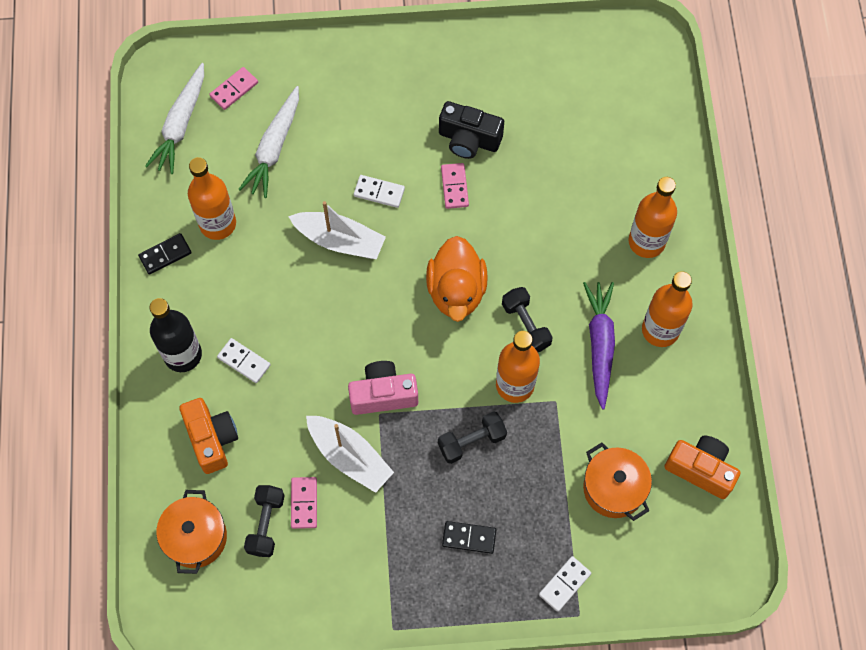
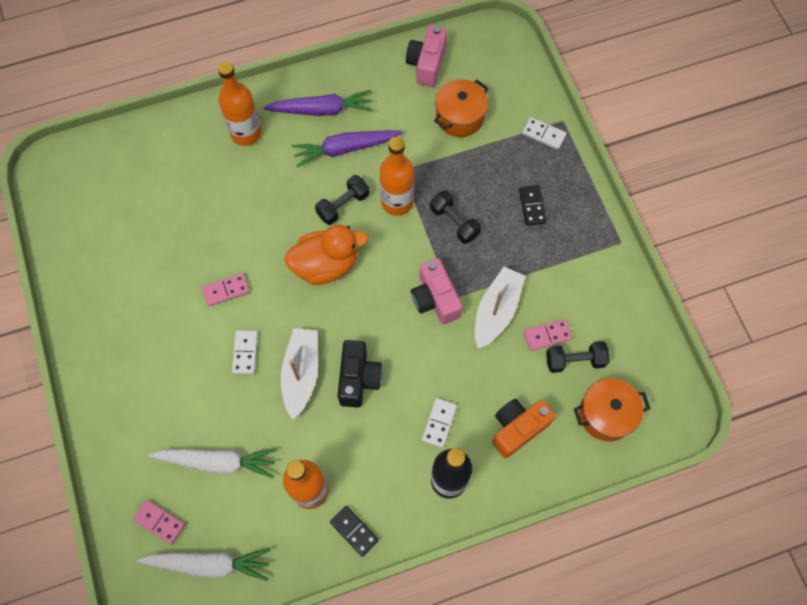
camera: 105 degrees left, 0 degrees up
black camera [439,101,504,159] -> black camera moved to [337,340,382,408]
orange bottle [642,271,693,347] -> purple carrot [263,90,373,116]
orange camera [664,435,741,499] -> pink camera [406,25,447,87]

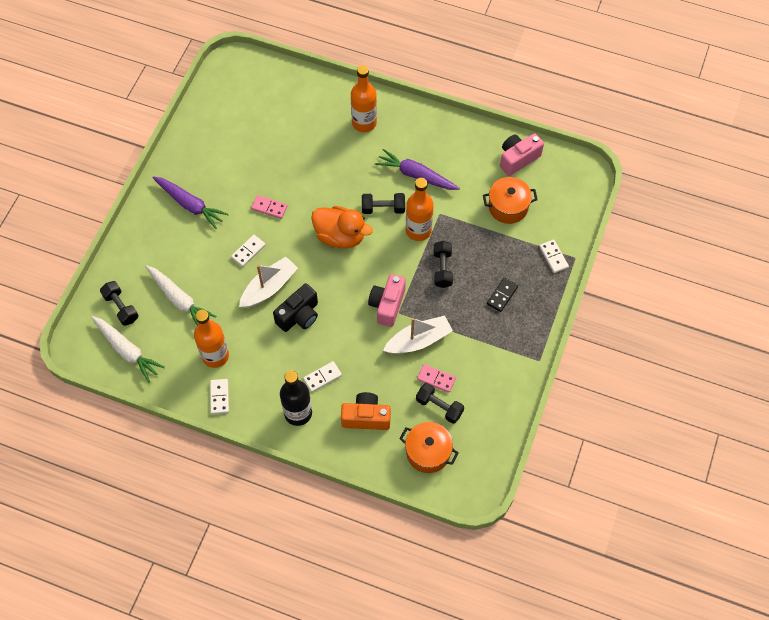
camera: 40 degrees right, 5 degrees down
pink domino [133,500,185,545] -> black dumbbell [100,281,139,326]
purple carrot [263,90,373,116] -> purple carrot moved to [152,176,229,229]
black domino [330,506,379,557] -> white domino [210,379,229,414]

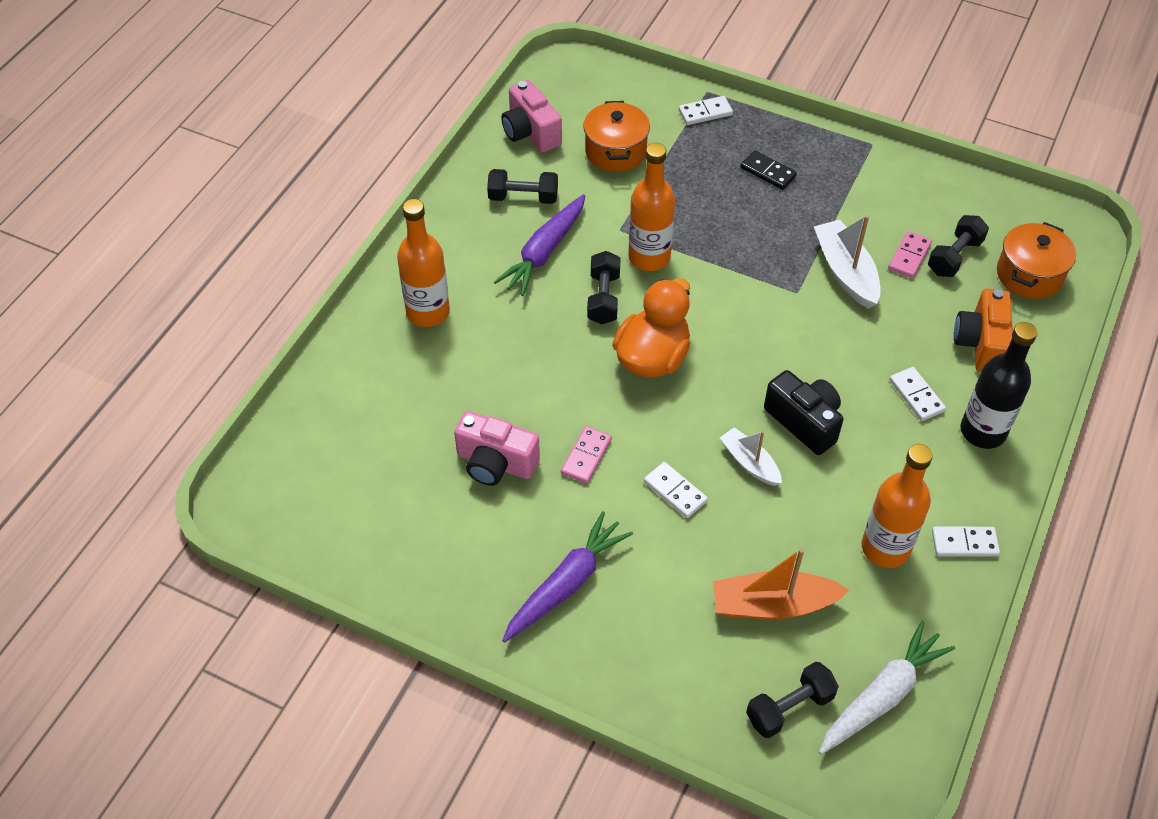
camera: 85 degrees left, 10 degrees down
white carrot [145,265,216,325] -> orange boat [712,548,849,619]
white boat [239,257,298,308] -> white boat [720,428,782,486], size x0.63
pink camera [368,274,406,327] -> pink camera moved to [454,411,540,486]
black dumbbell [434,241,453,288] -> black dumbbell moved to [487,169,558,204]

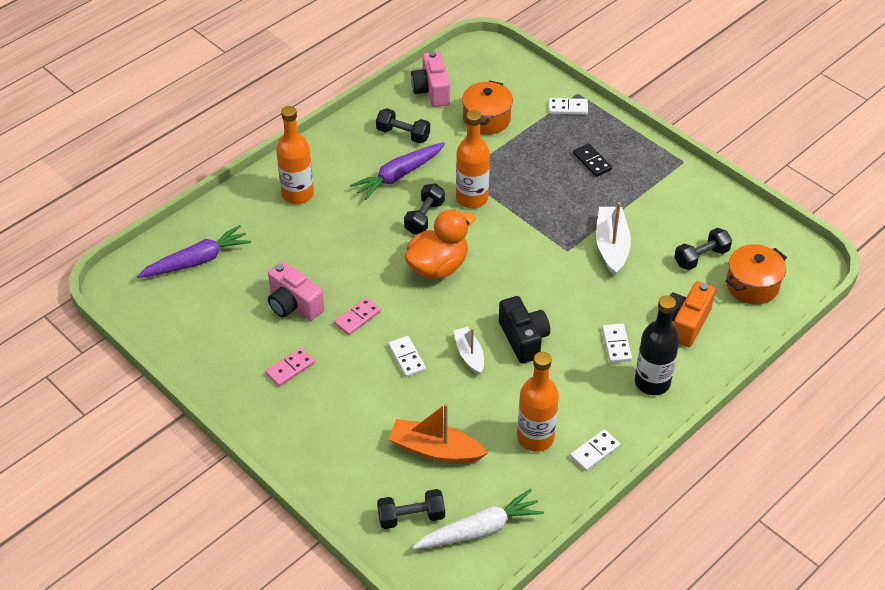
camera: 20 degrees right, 5 degrees down
purple carrot [502,511,633,643] -> purple carrot moved to [137,225,251,278]
pink domino [888,231,932,278] -> pink domino moved to [265,348,315,387]
white domino [932,526,1000,557] -> white domino turned 60 degrees counterclockwise [570,429,620,471]

